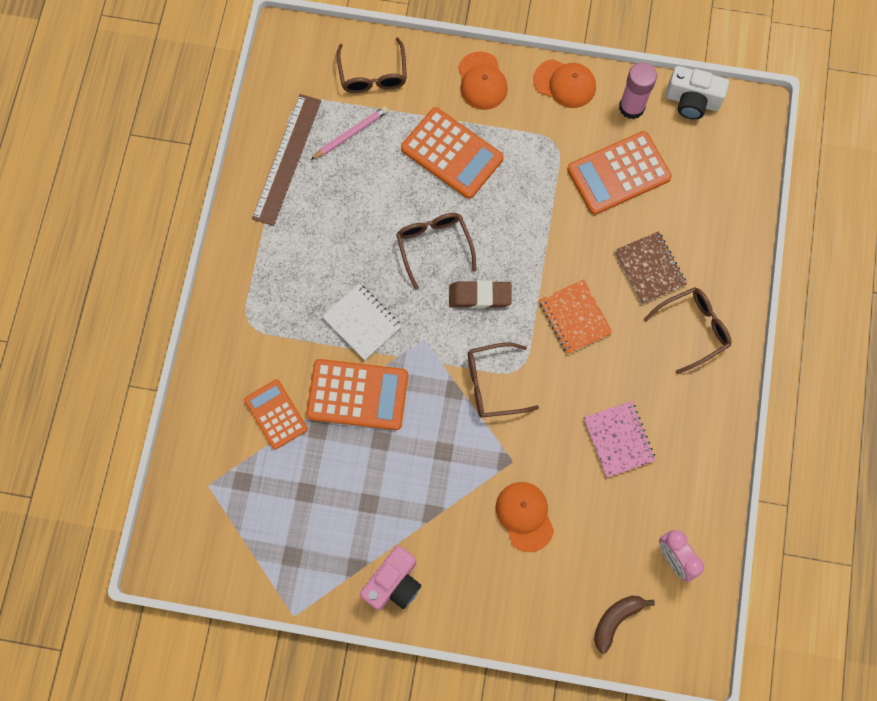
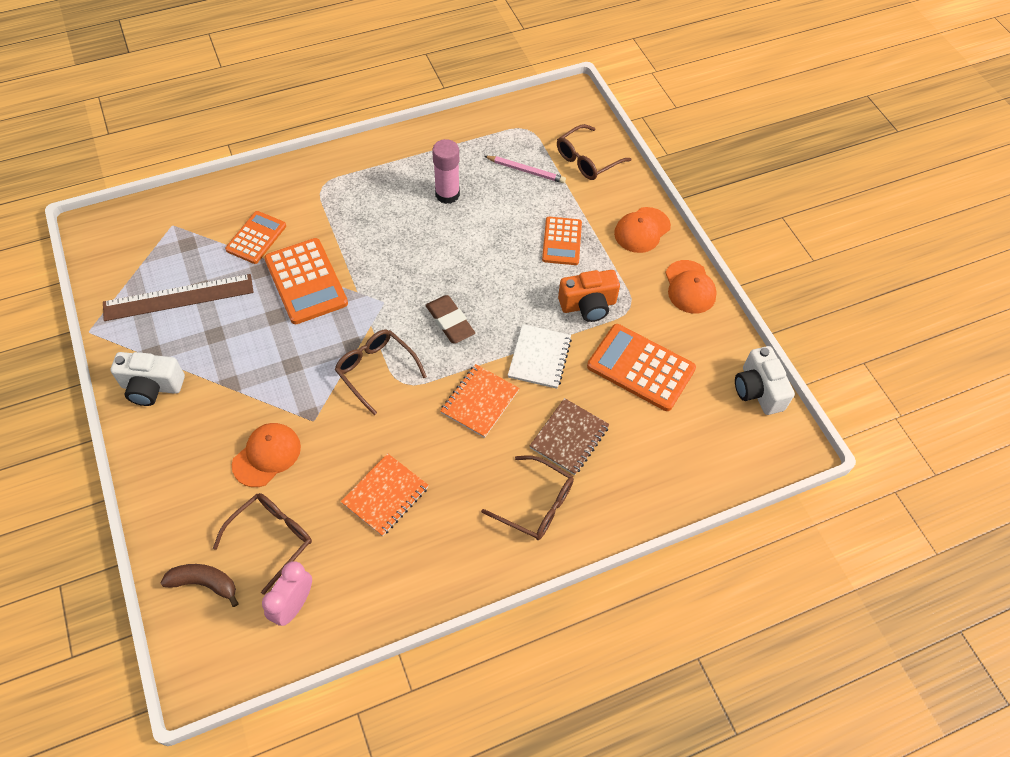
camera: 55 degrees right, 15 degrees down
brown ruler [252,94,321,226] -> brown ruler moved to [103,274,254,321]
white notebook [322,283,402,360] -> white notebook moved to [508,324,572,389]
pink camera [360,546,421,610] -> white camera [111,352,185,406]
brown glasses [396,213,476,290] -> brown glasses moved to [213,493,312,594]
orange calculator [401,107,504,199] -> orange calculator [542,217,582,265], size x0.65
pink notebook [584,401,656,478] -> orange notebook [341,453,429,536]
pink glue stick [619,62,657,119] -> pink glue stick moved to [432,139,460,204]
none -> orange camera [558,270,620,322]

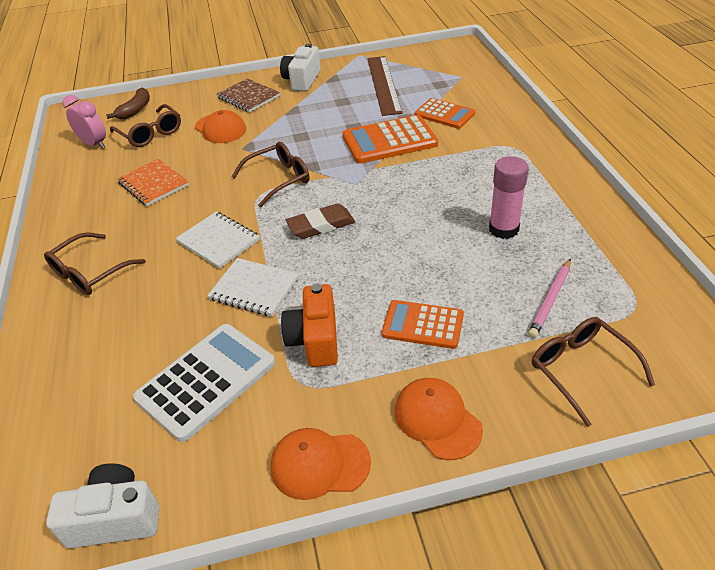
camera: 105 degrees right, 15 degrees down
orange notebook [440,364,519,438] -> white notebook [175,212,260,269]
brown notebook [530,398,610,475] -> brown notebook moved to [217,78,280,112]
orange calculator [587,324,696,411] -> white calculator [133,324,275,442]

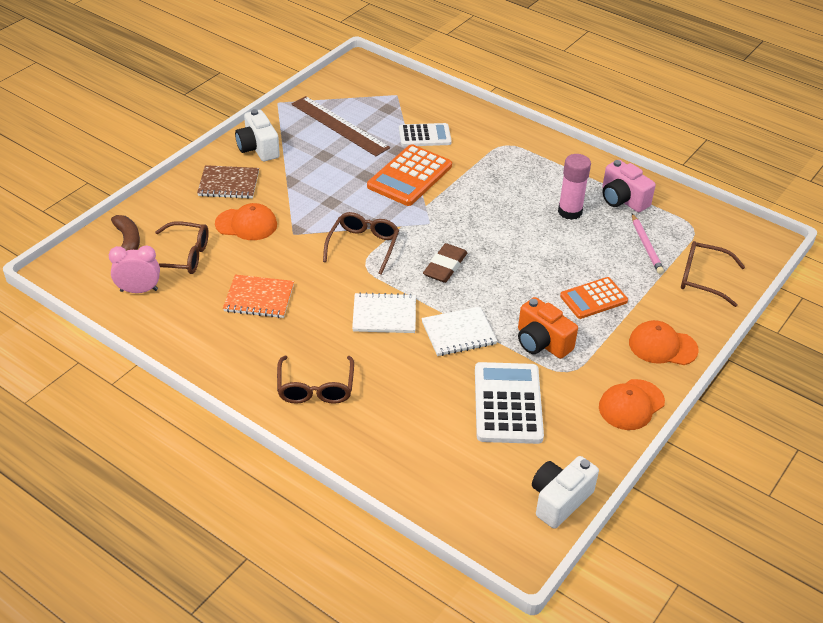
camera: 45 degrees left, 0 degrees up
orange calculator [415,98,475,129] -> white calculator [399,123,452,147]
none -> pink camera [602,160,656,212]

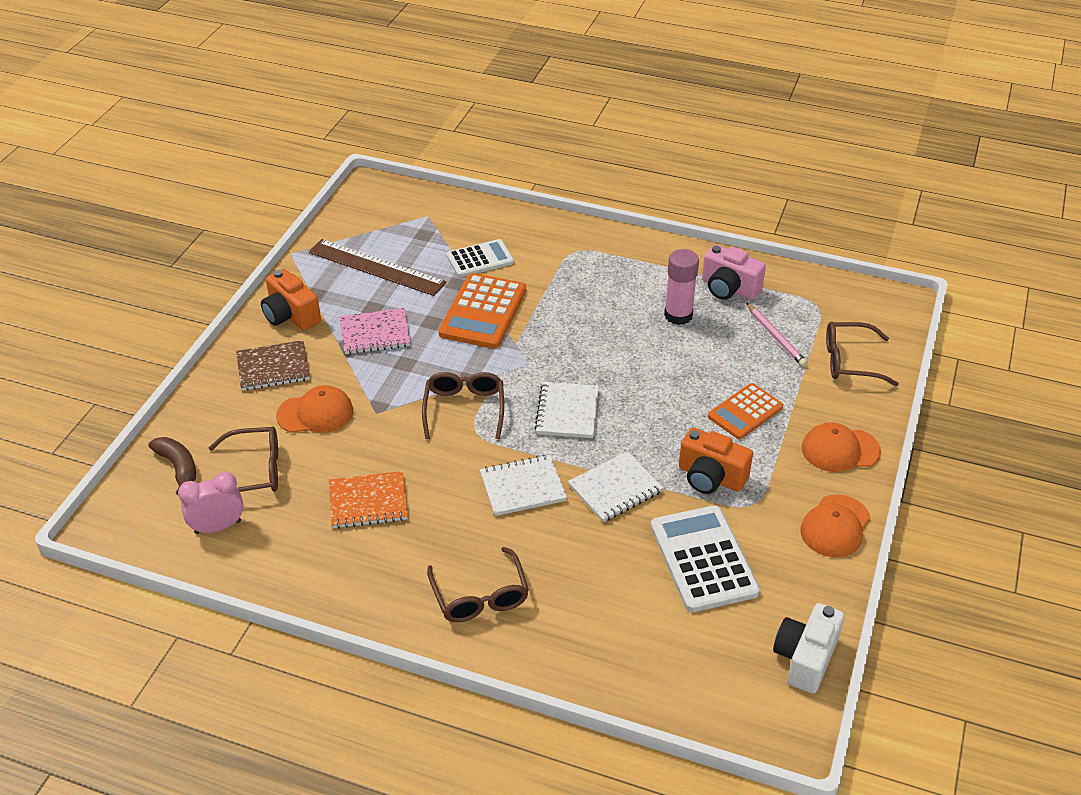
camera: 15 degrees left, 0 degrees up
white camera [235,109,280,161] -> orange camera [261,269,321,331]
brown eraser [423,243,467,283] -> white notebook [534,382,599,438]
none -> pink notebook [339,308,411,354]

